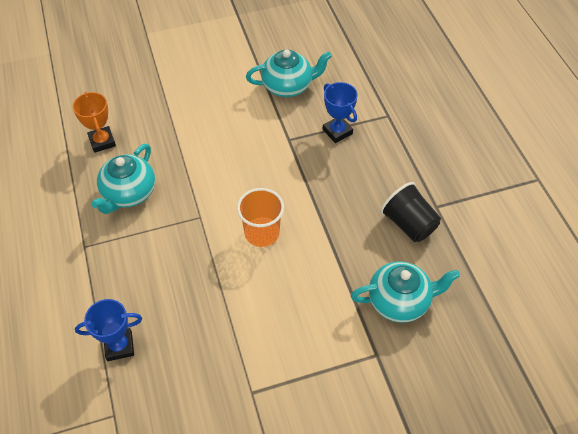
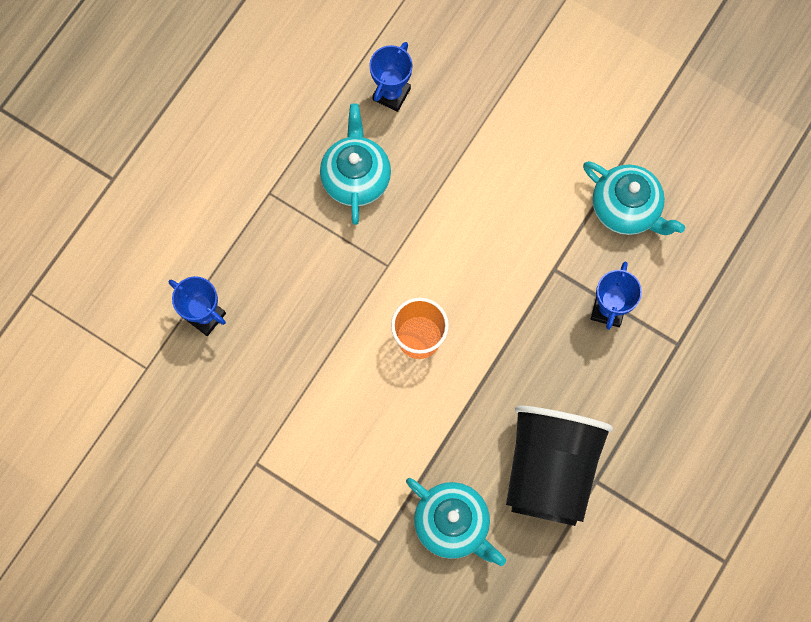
camera: 50 degrees right, 20 degrees up
orange trophy [73,92,116,153] -> blue trophy [369,42,413,112]
turquoise teapot [91,144,155,214] -> turquoise teapot turned 105 degrees clockwise [320,103,391,225]
black cup [380,182,441,242] -> black cup [506,406,613,526], size x1.71

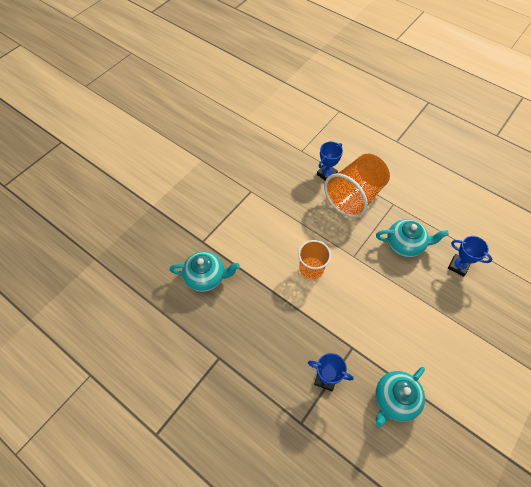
camera: 95 degrees right, 15 degrees down
turquoise teapot [406,478,506,566] -> turquoise teapot turned 135 degrees counterclockwise [170,251,240,292]
black cup [506,406,613,526] -> none
none -> orange cup [324,154,390,218]

